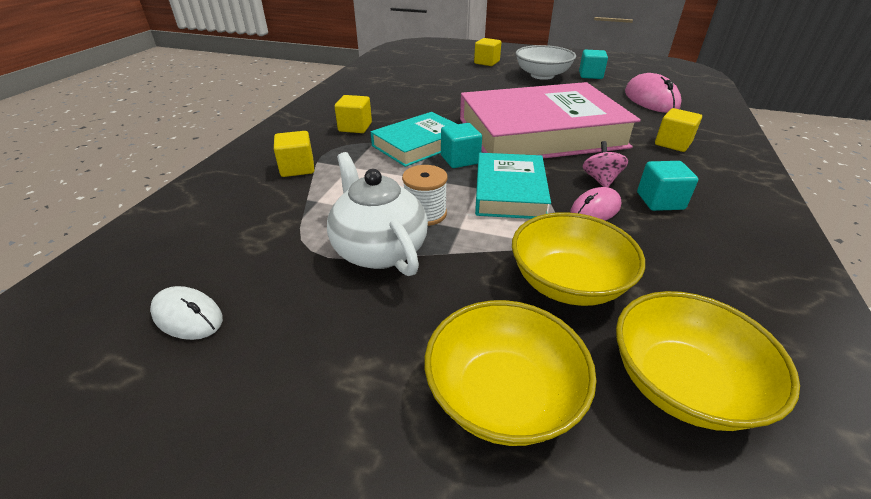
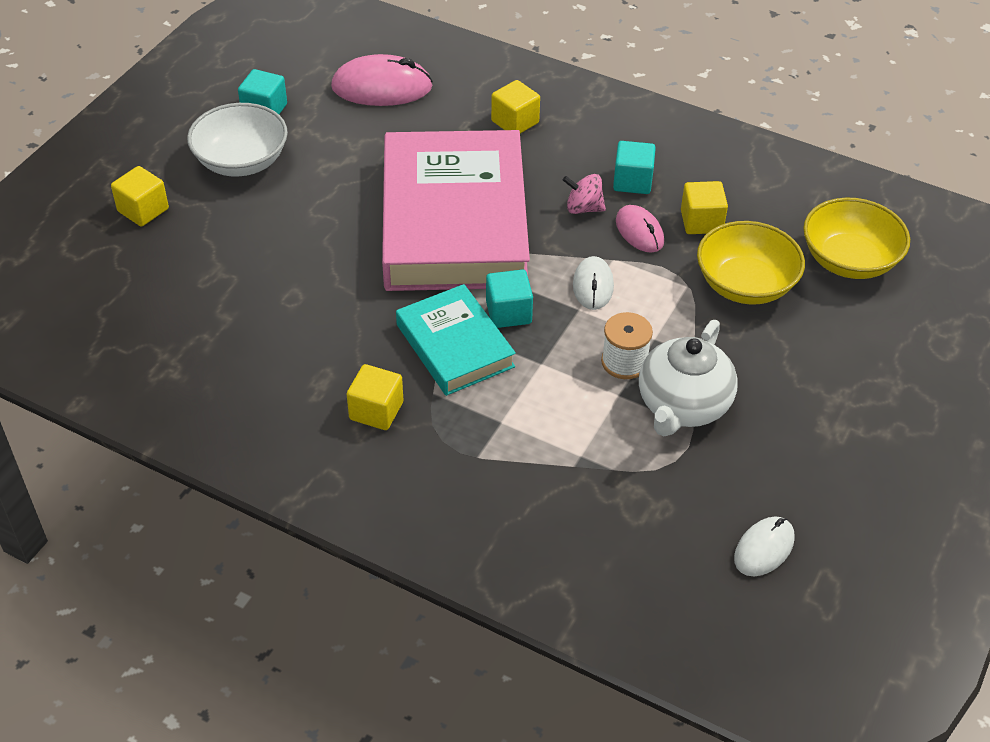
camera: 80 degrees left, 10 degrees up
yellow cube [274,131,314,177] -> yellow cube moved to [681,181,728,234]
white teapot [327,152,428,276] -> white teapot turned 45 degrees counterclockwise [639,320,738,436]
yellow bowl [425,300,597,446] -> none
turquoise book [475,153,551,219] -> white mouse [573,256,614,310]

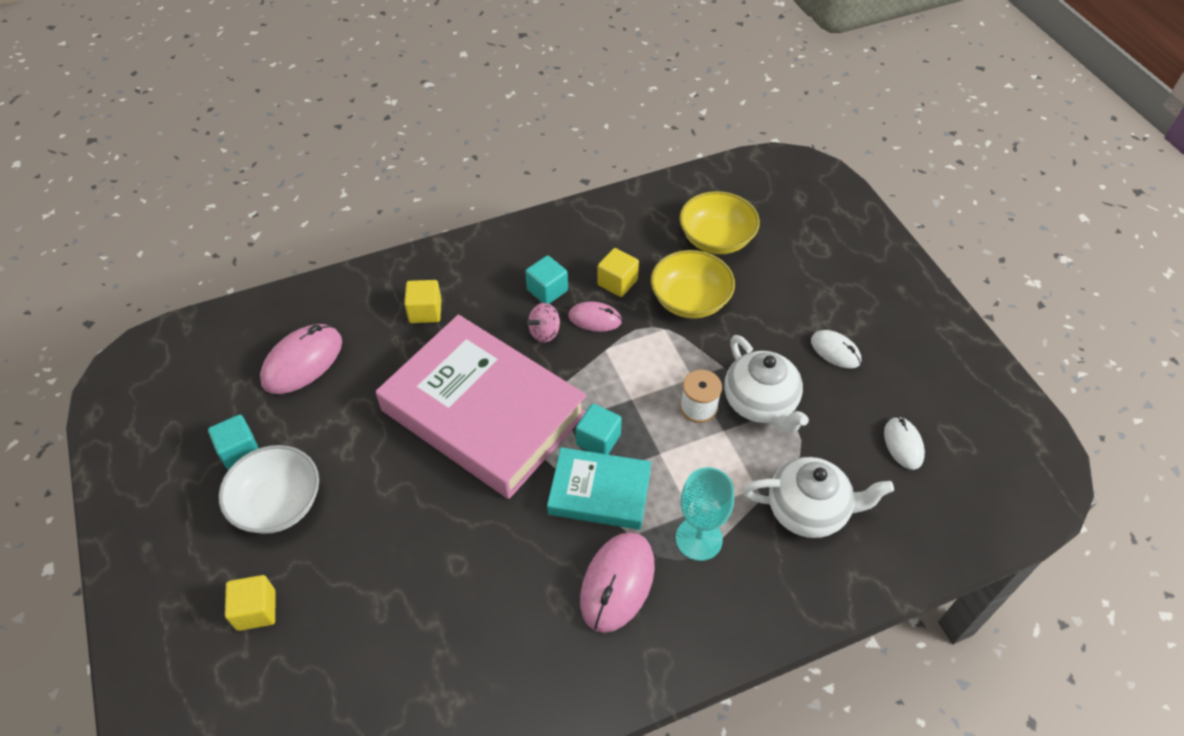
camera: 50 degrees left, 5 degrees up
yellow cube [347,364,403,430] -> pink mouse [580,532,655,633]
white mouse [573,256,614,310] -> white mouse moved to [811,330,861,369]
none -> turquoise goblet [676,467,734,561]
none -> white teapot [743,457,894,538]

